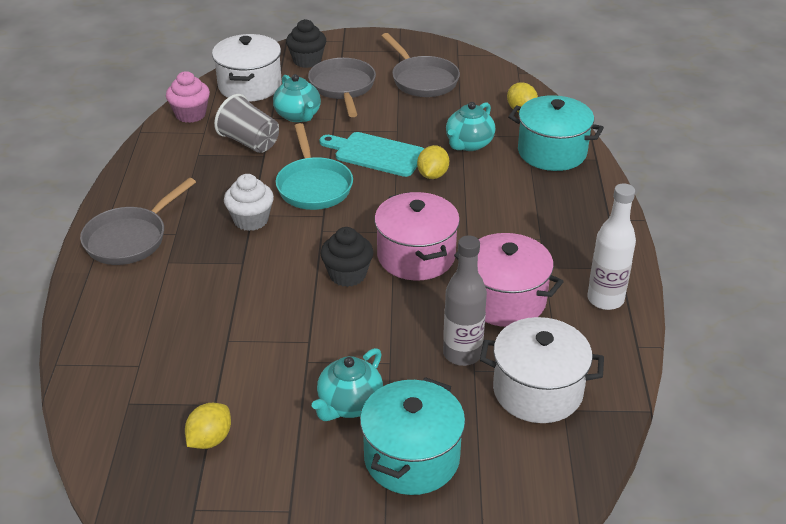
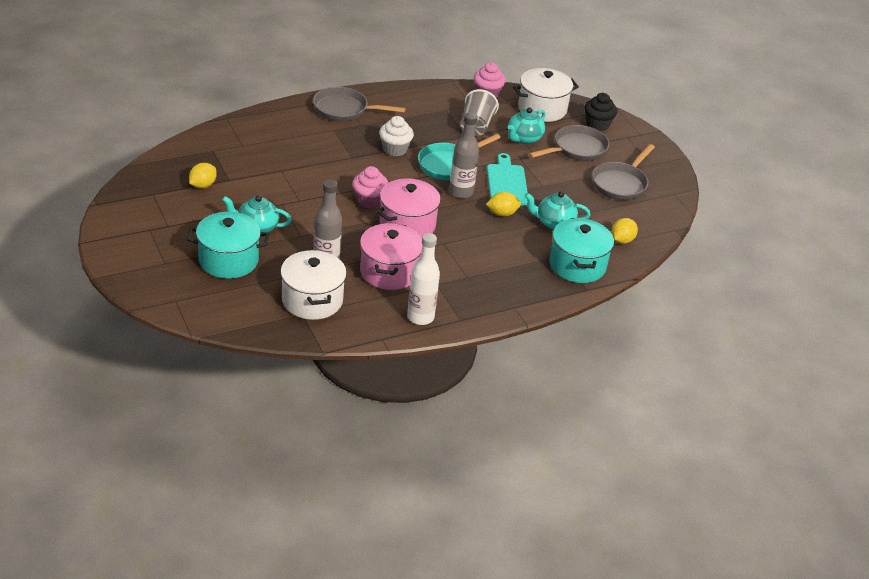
camera: 60 degrees right, 0 degrees up
yellow lemon [185,403,231,449] -> yellow lemon turned 60 degrees counterclockwise [189,163,217,188]
black cupcake [320,227,373,287] -> pink cupcake [352,166,388,209]
none -> grey bottle [449,112,479,199]

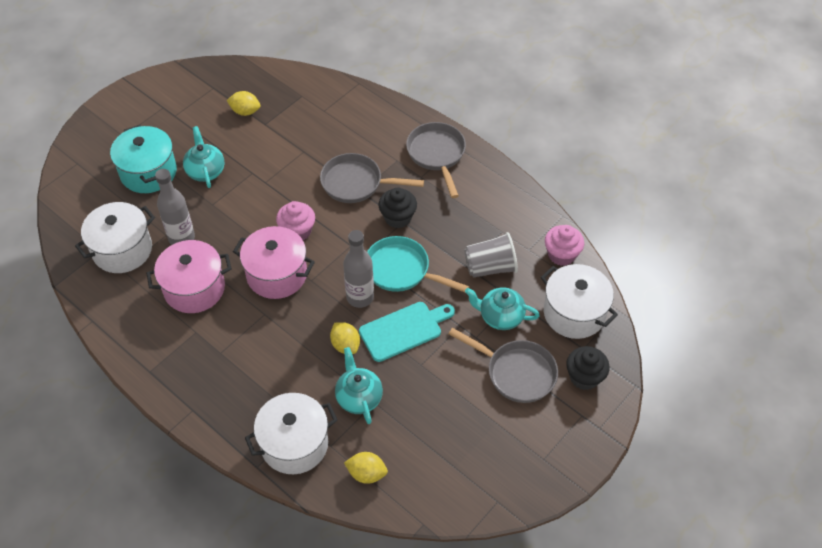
camera: 70 degrees right, 15 degrees up
white cupcake [379,116,414,156] -> black cupcake [379,187,417,228]
white bottle [407,233,440,325] -> none
turquoise pot [550,218,614,283] -> white pot [245,393,338,474]
grey pan [592,144,655,200] -> grey pan moved to [320,153,424,203]

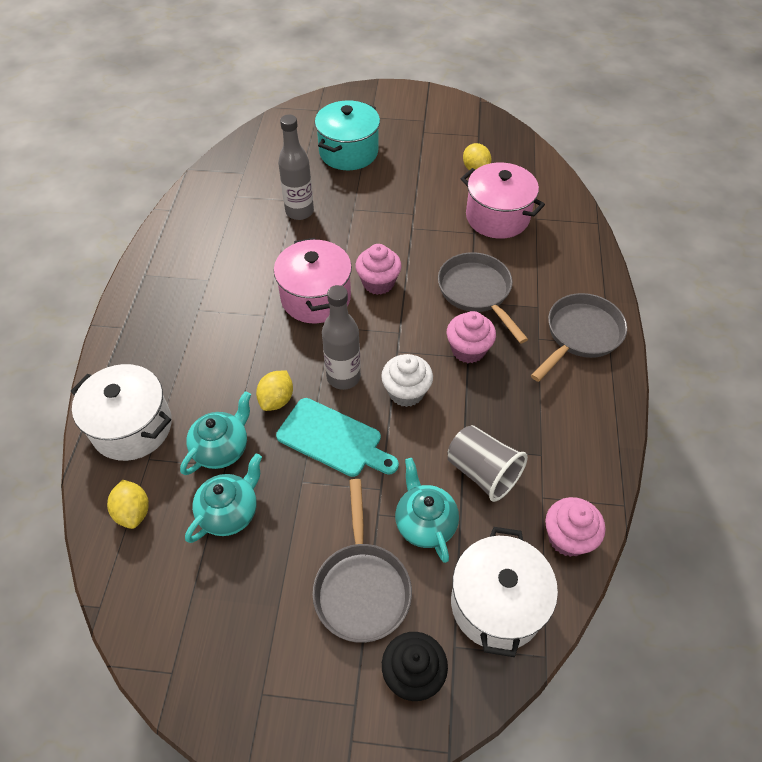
camera: 55 degrees right, 0 degrees up
white pot [75,202,155,273] -> none
pink pot [146,240,232,313] -> pink pot moved to [461,162,545,239]
turquoise teapot [183,126,224,188] -> turquoise teapot moved to [185,454,262,543]
turquoise pan [367,236,469,292] -> white cupcake [381,354,433,407]
black cupcake [379,187,417,228] -> pink cupcake [447,311,496,363]

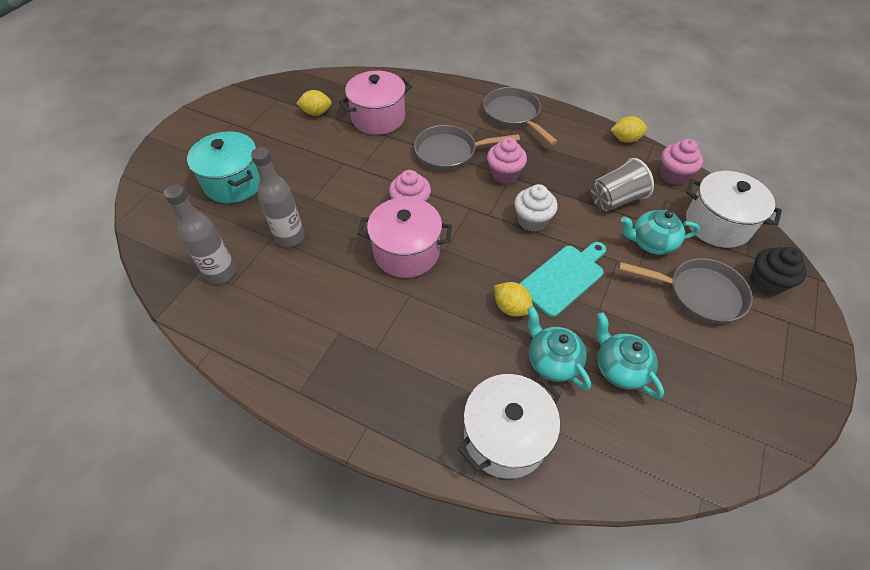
camera: 70 degrees left, 0 degrees up
yellow lemon [107,480,149,529] -> yellow lemon moved to [611,116,647,143]
grey bottle [322,285,361,390] -> grey bottle moved to [164,185,236,284]

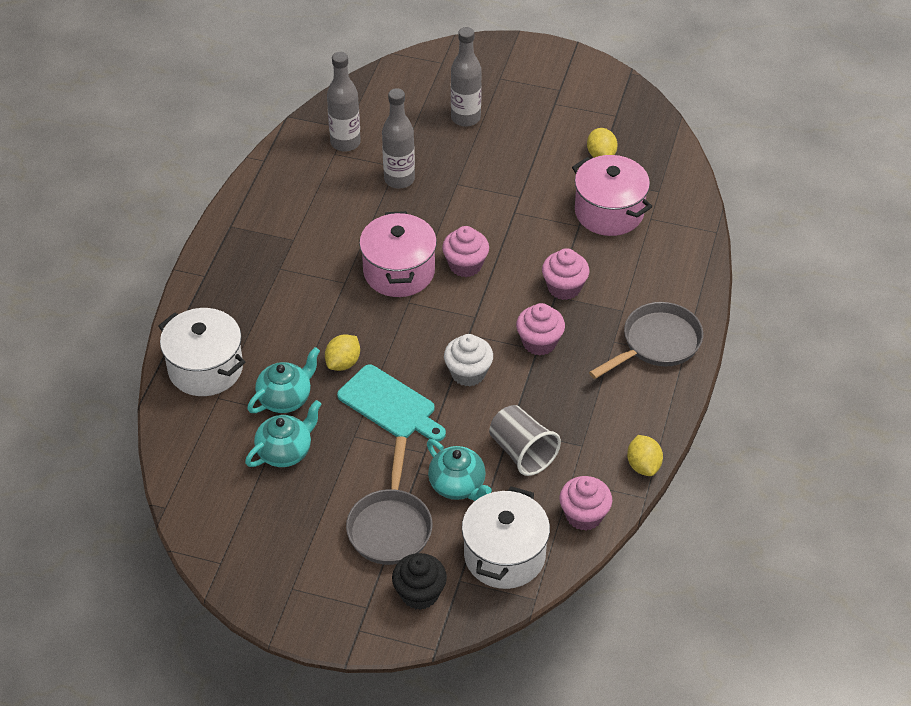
camera: 80 degrees right, 5 degrees down
turquoise pot [187,131,260,203] -> grey bottle [451,27,482,127]
grey pan [414,125,520,171] -> pink cupcake [542,248,589,300]
turquoise teapot [621,210,700,255] -> turquoise teapot turned 150 degrees clockwise [427,439,492,501]

